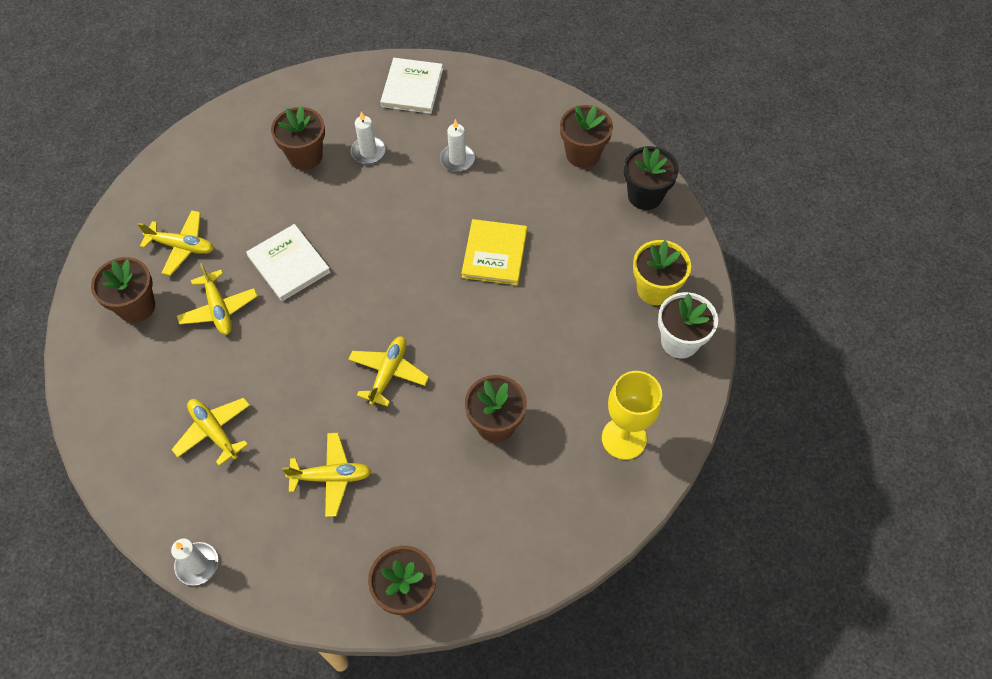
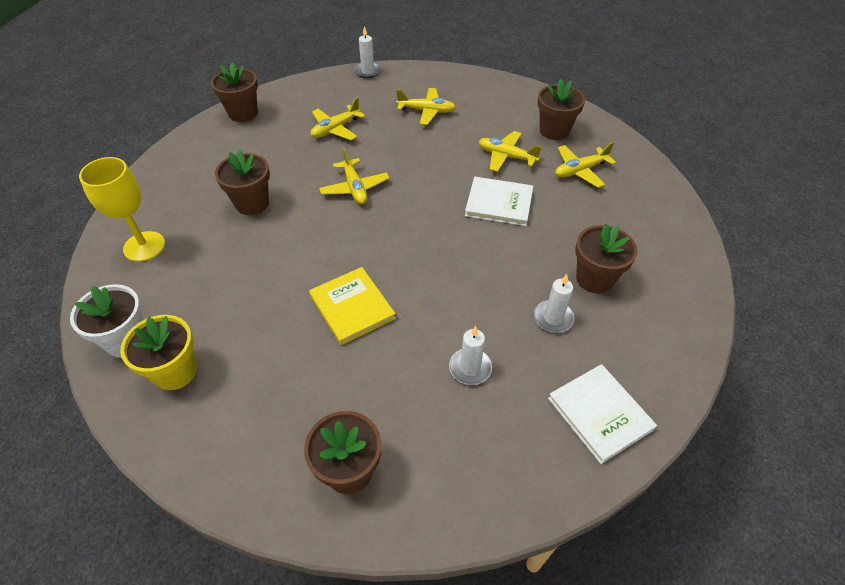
camera: 140 degrees right, 10 degrees down
black flower pot [624,146,679,210] -> none

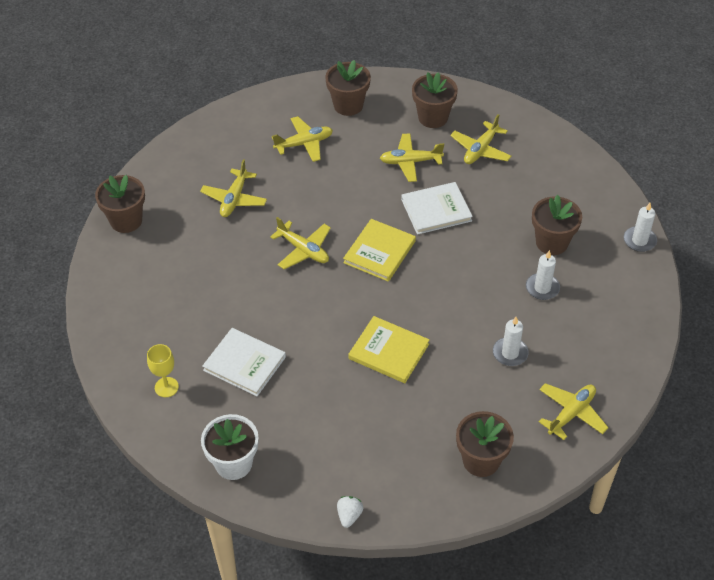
camera: 30 degrees left, 0 degrees up
yellow goblet [79,157,165,262] -> yellow goblet [147,344,179,397], size x0.60
yellow flower pot [120,315,197,390] -> none
brown flower pot [215,149,270,215] -> brown flower pot moved to [325,60,371,116]
white candle [354,26,381,78] -> white candle moved to [624,203,657,252]
white book [548,364,657,464] -> white book moved to [202,328,286,396]
none -> white strawberry [337,496,363,528]
none -> yellow book [343,219,416,282]
none -> yellow plane [539,383,609,440]

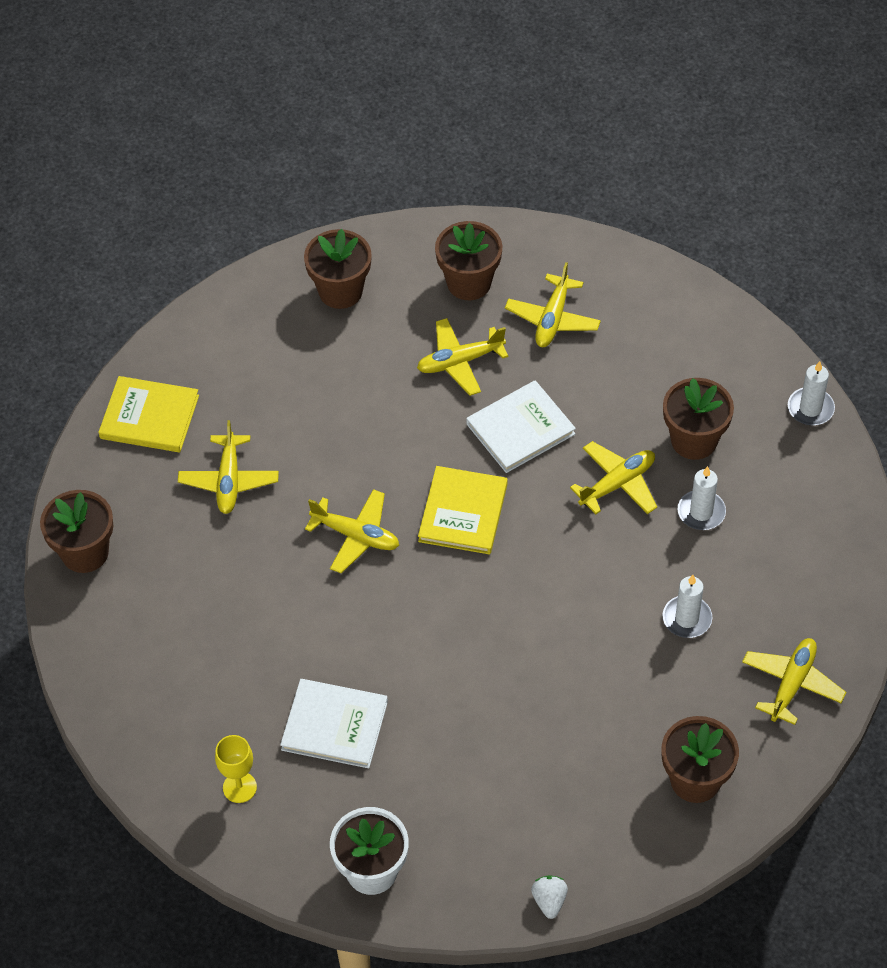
camera: 15 degrees left, 5 degrees up
yellow plane [272,116,333,162] -> yellow plane moved to [570,441,657,514]
yellow book [348,316,430,383] -> yellow book moved to [98,376,199,452]

